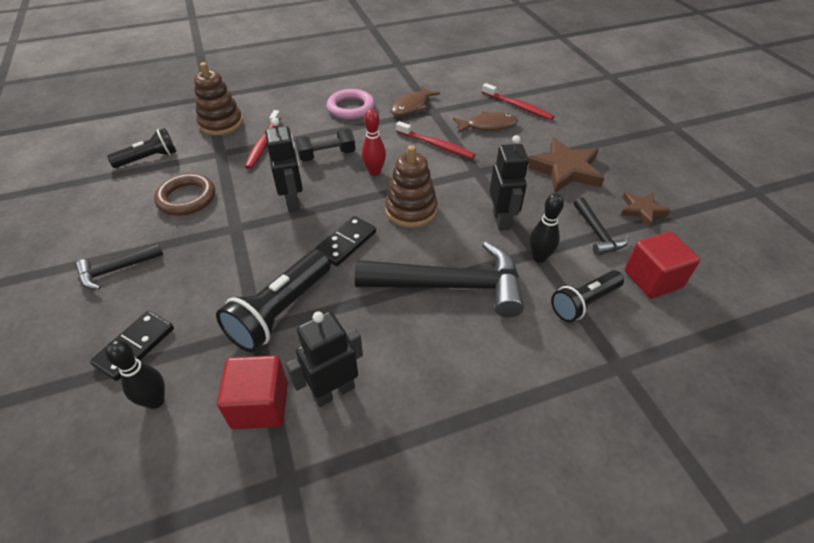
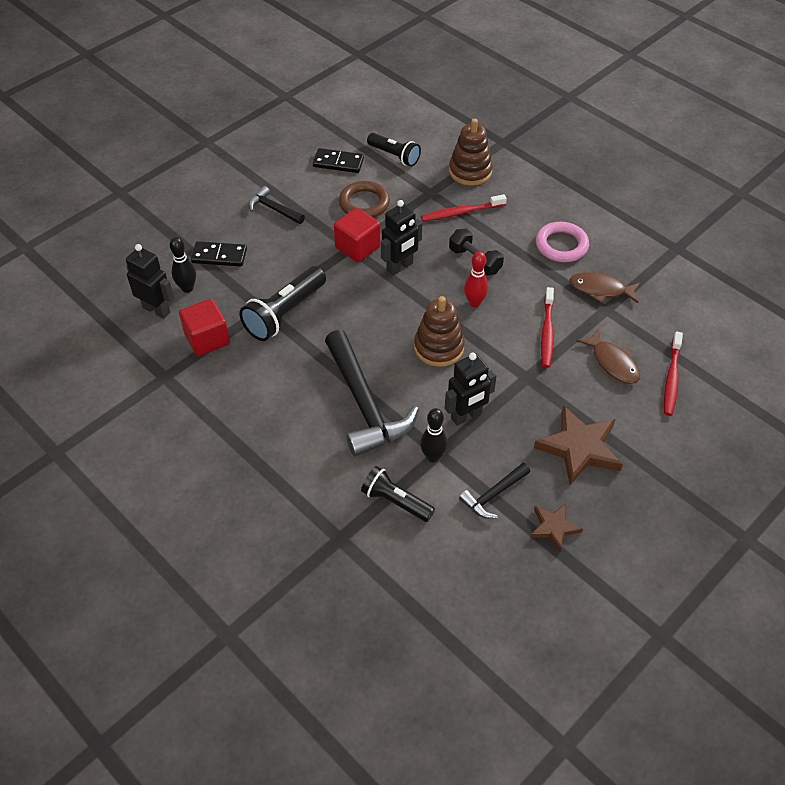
camera: 65 degrees right, 5 degrees up
black flashlight [216,250,331,352] -> black flashlight turned 60 degrees counterclockwise [239,266,326,341]
black robot [286,311,363,407] -> black robot moved to [126,244,174,319]
black domino [314,216,376,266] -> black domino moved to [313,148,364,173]
red cube [625,231,700,298] -> red cube moved to [334,208,381,262]

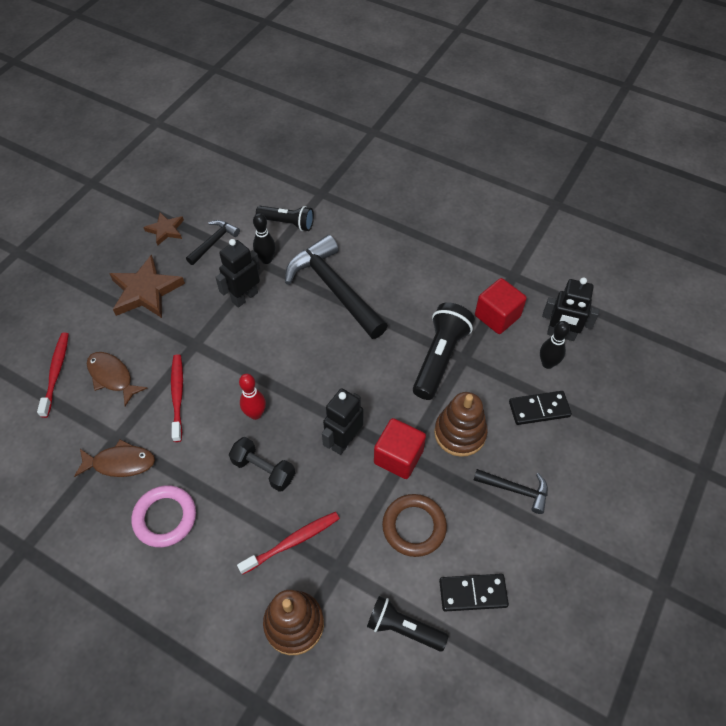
camera: 165 degrees right, 5 degrees up
brown stacking toy [414,296,465,367] -> brown stacking toy moved to [434,392,488,457]

